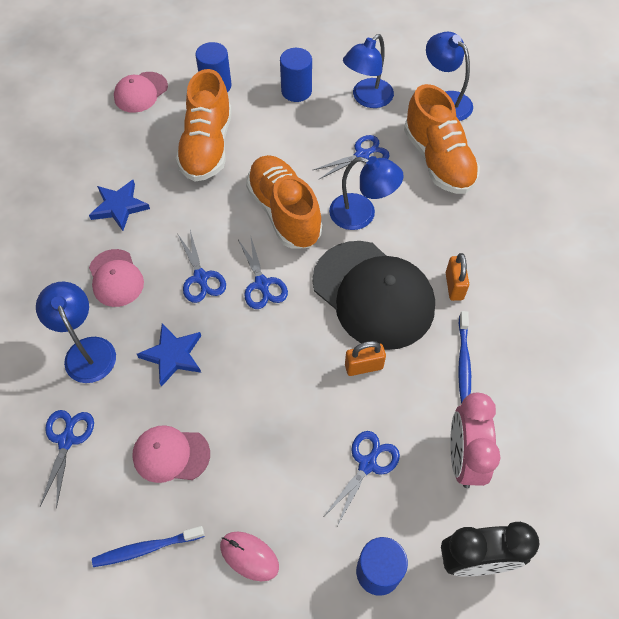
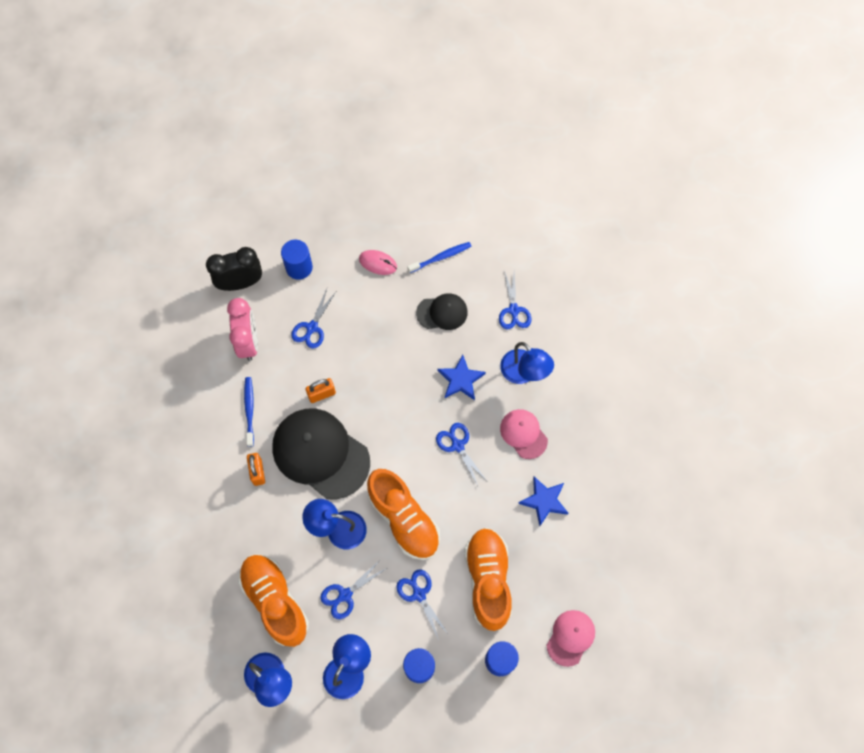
camera: 170 degrees right, 10 degrees up
pink cap [132,425,210,483] -> black cap [416,293,468,330]
blue scissors [238,238,288,309] -> blue scissors moved to [396,569,449,640]

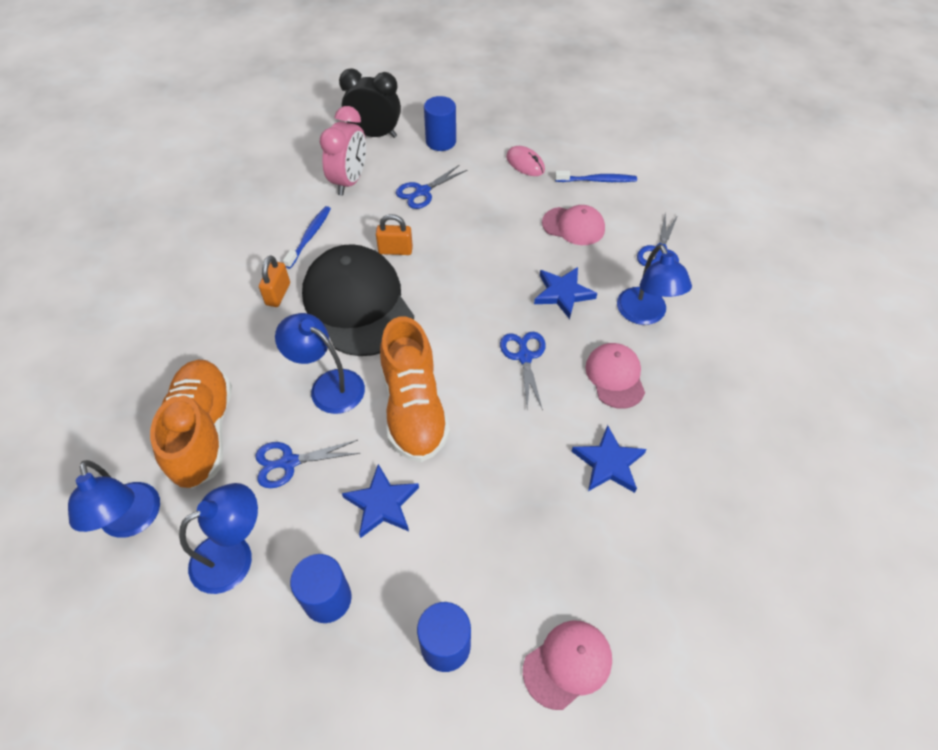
camera: 25 degrees right, 15 degrees down
blue scissors [396,569,449,640] -> blue star [342,464,419,538]
black cap [416,293,468,330] -> pink cap [542,205,605,245]
orange shoe [464,528,512,631] -> none

